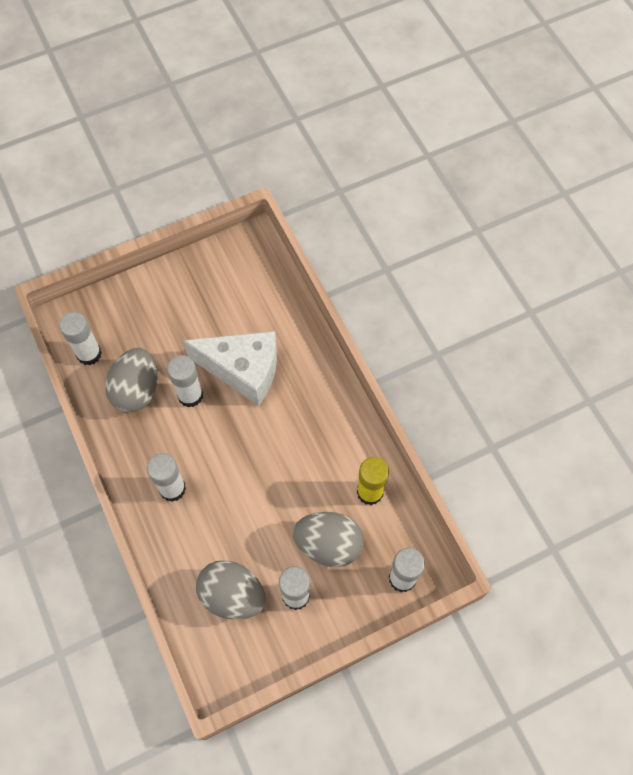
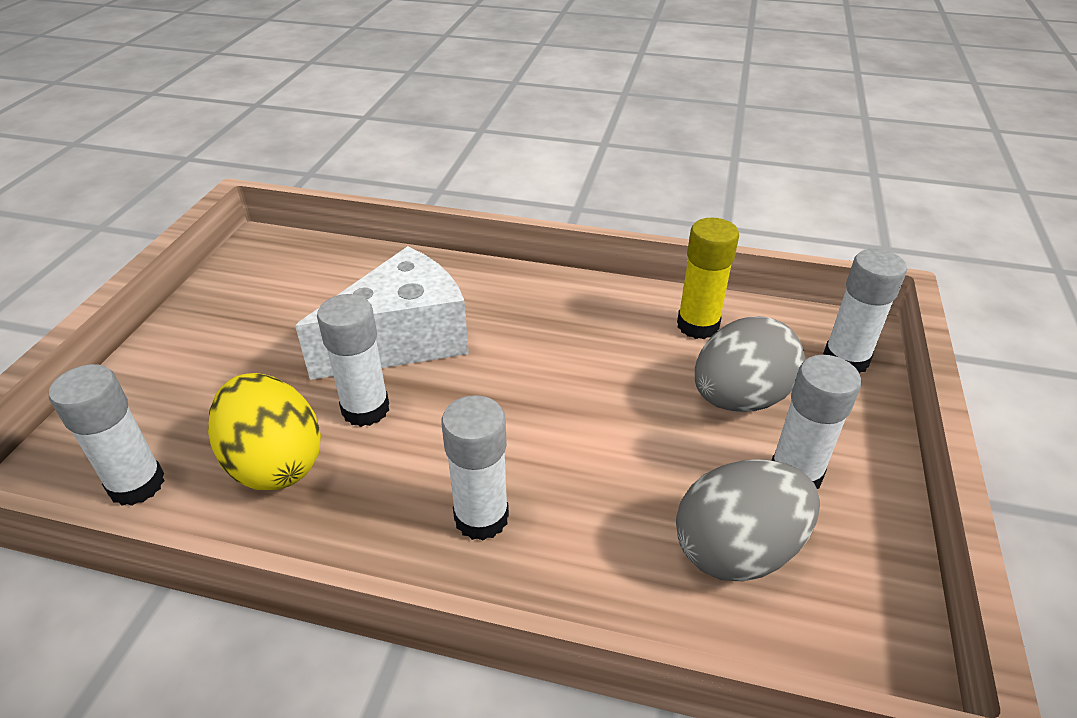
camera: 50 degrees left, 25 degrees down
grey egg [105,348,158,412] -> yellow egg [208,373,321,490]

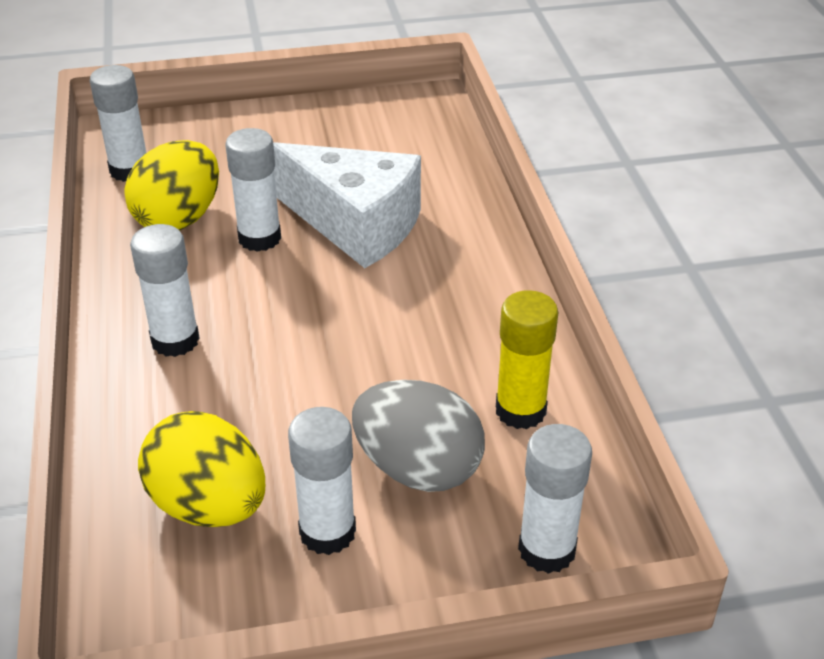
camera: 65 degrees right, 0 degrees up
grey egg [676,459,820,581] -> yellow egg [138,411,265,527]

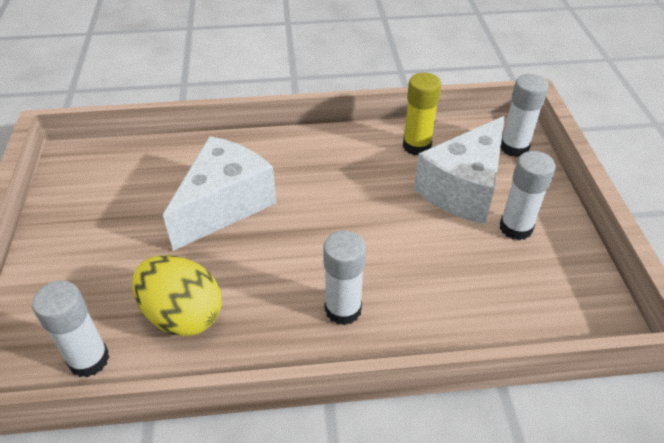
camera: 85 degrees left, 5 degrees up
yellow egg [138,411,265,527] -> none
white glue stick [225,128,281,252] -> none
grey egg [352,380,485,492] -> white cheese [414,116,505,224]

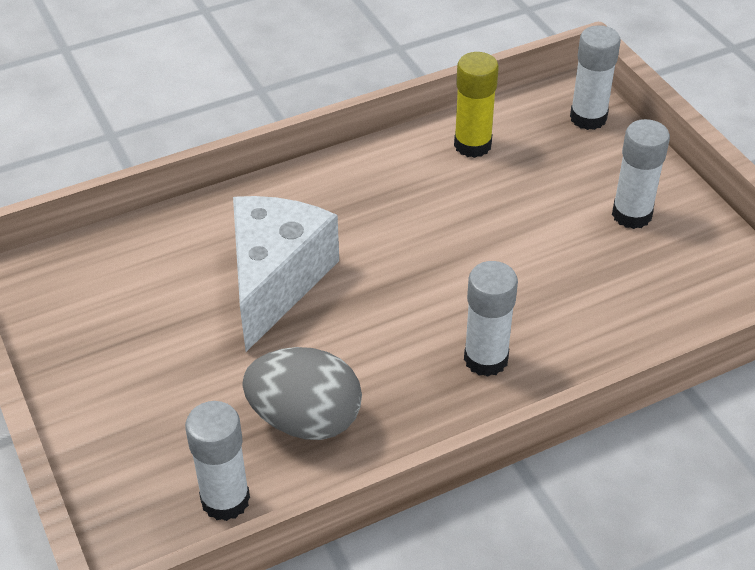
camera: 20 degrees left, 0 degrees up
yellow egg [132,255,222,336] -> grey egg [242,347,362,440]
white cheese [414,116,505,224] -> none

